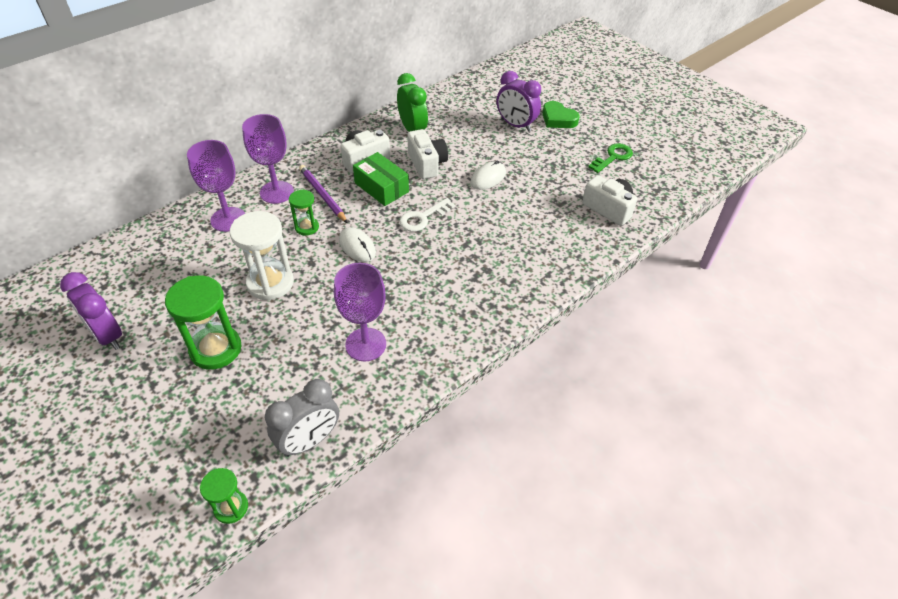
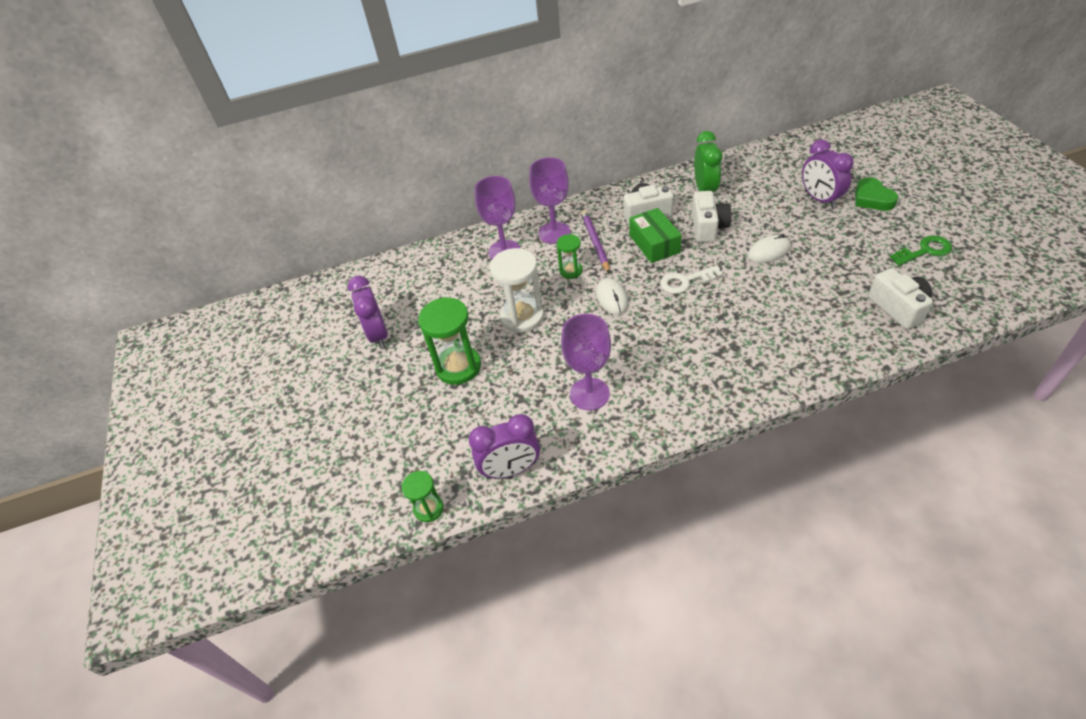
camera: 30 degrees right, 0 degrees up
grey clock [265,379,339,457] -> purple clock [469,414,540,479]

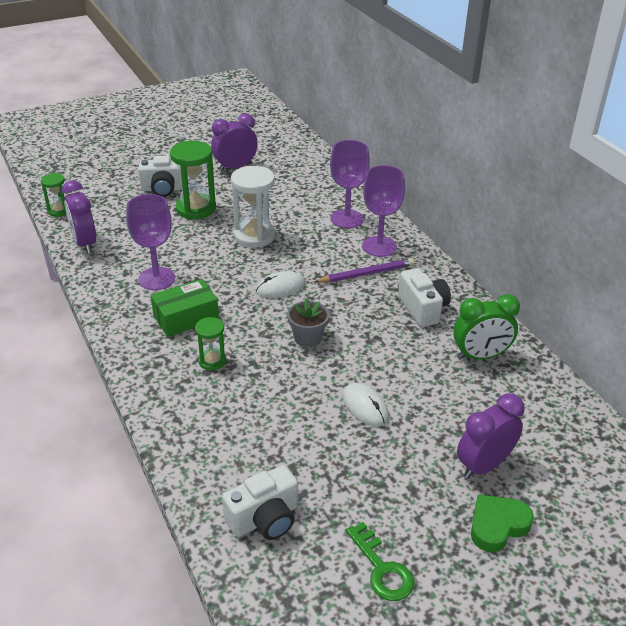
camera: 75 degrees right, 10 degrees down
green hourglass [557,234,583,279] -> green hourglass moved to [195,317,226,370]
green box [629,208,682,263] -> green box moved to [151,279,219,337]
white key [660,265,723,294] -> grey flower pot [287,298,330,347]
white camera [692,191,732,242] -> white camera moved to [138,155,183,197]

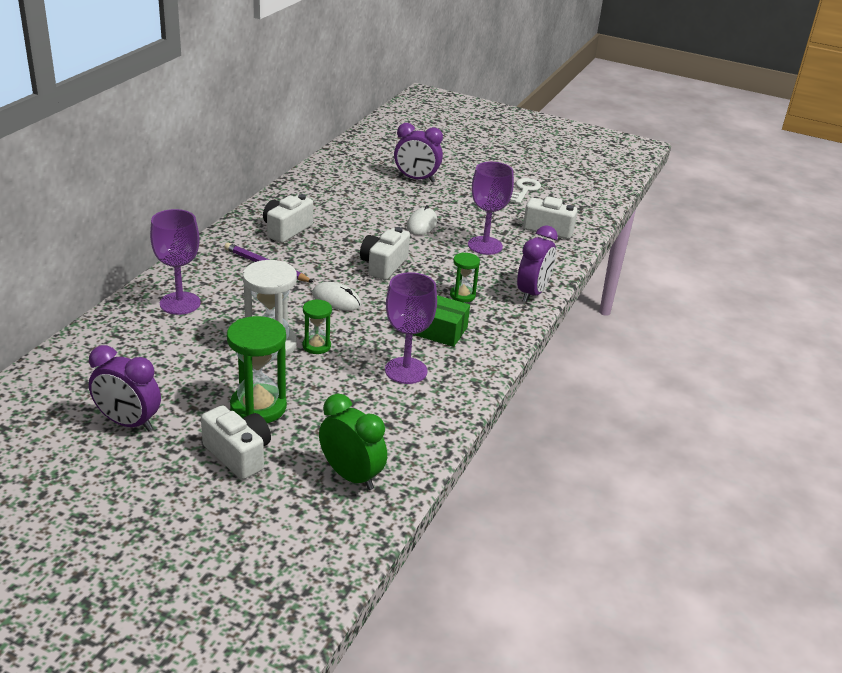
camera: 130 degrees left, 5 degrees down
green hourglass [41,173,66,217] -> green hourglass moved to [303,299,332,354]
purple clock [62,180,96,253] -> purple clock moved to [517,225,558,302]
grey flower pot [287,298,330,347] -> white camera [360,227,410,280]
green key [346,522,414,601] -> white key [510,178,541,204]
purple goblet [362,165,405,257] -> purple goblet moved to [468,162,514,255]
green clock [453,294,520,360] -> green clock moved to [319,394,387,490]
green heart [471,495,534,552] -> none

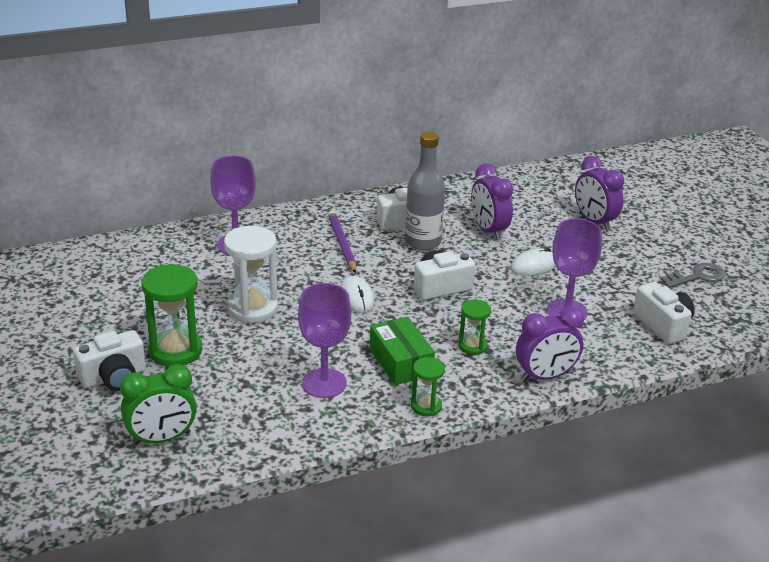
camera: 45 degrees right, 0 degrees up
purple clock [89,345,161,431] -> purple clock moved to [471,164,513,240]
white camera [201,405,271,480] -> white camera turned 60 degrees clockwise [73,330,146,391]
green hourglass [303,299,332,354] -> green hourglass moved to [411,357,445,416]
green clock [319,394,387,490] -> green clock turned 75 degrees clockwise [120,364,197,445]
white key [510,178,541,204] -> grey key [661,263,725,288]
none -> grey bottle [405,132,445,250]

